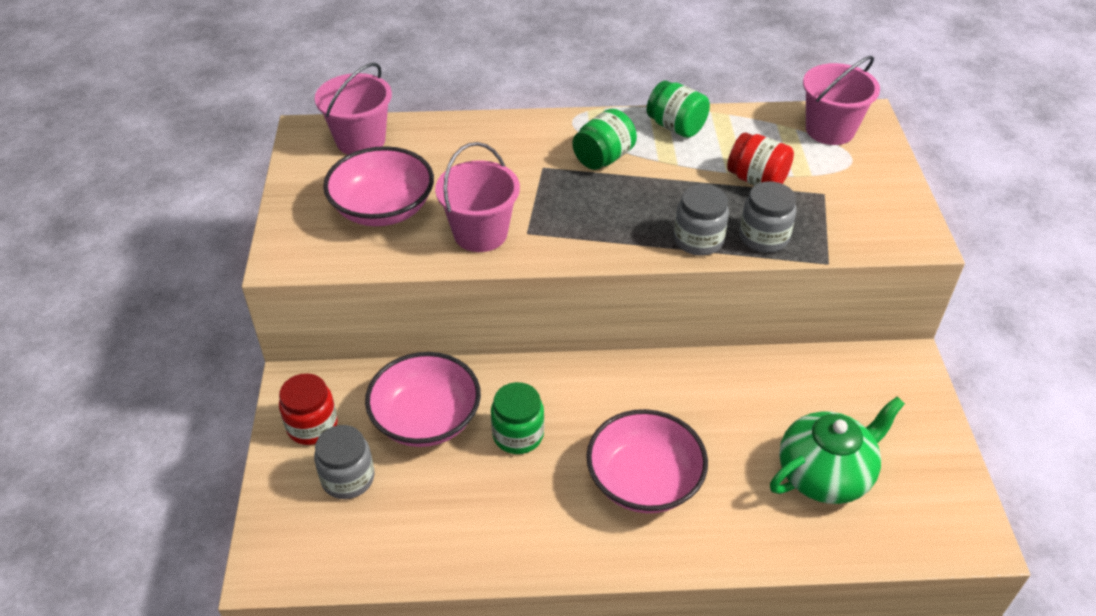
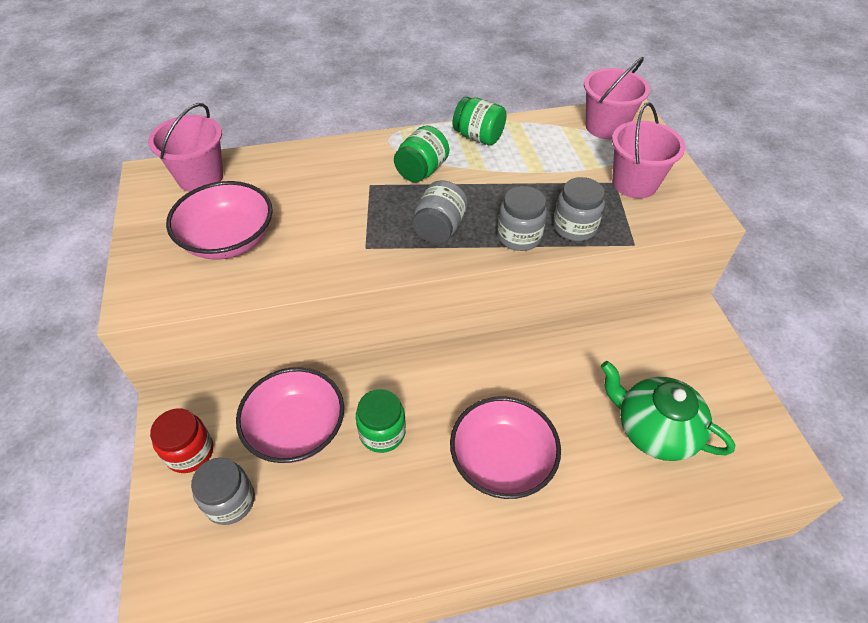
camera: 10 degrees left, 5 degrees up
pink bucket [435,142,520,252] -> pink bucket moved to [612,102,685,198]
red jar [727,133,794,186] -> none
green teapot [770,396,905,504] -> green teapot turned 105 degrees counterclockwise [601,361,735,461]
none -> grey jar [412,180,468,244]

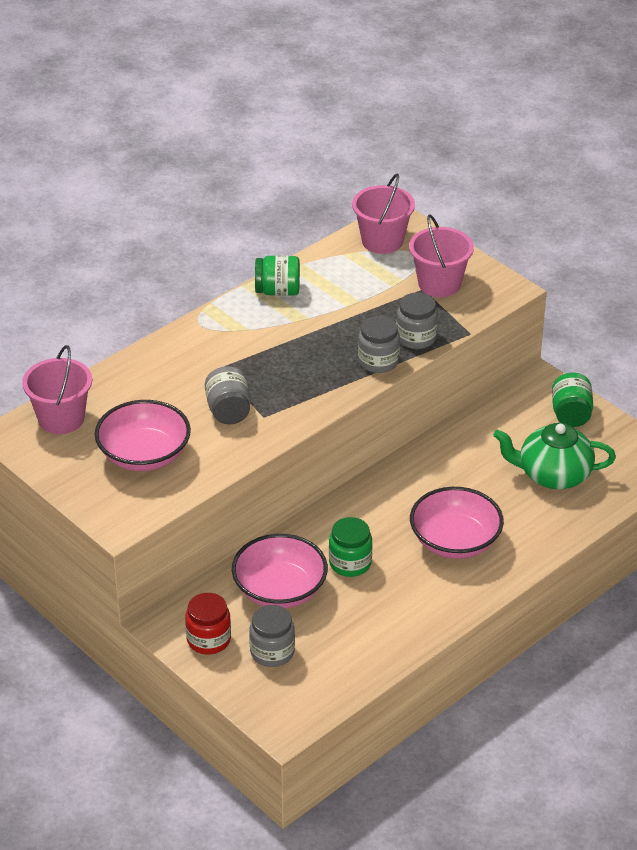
camera: 30 degrees left, 10 degrees down
green jar [394,125,449,182] -> green jar moved to [552,373,593,427]
grey jar [412,180,468,244] -> grey jar moved to [205,366,251,424]

